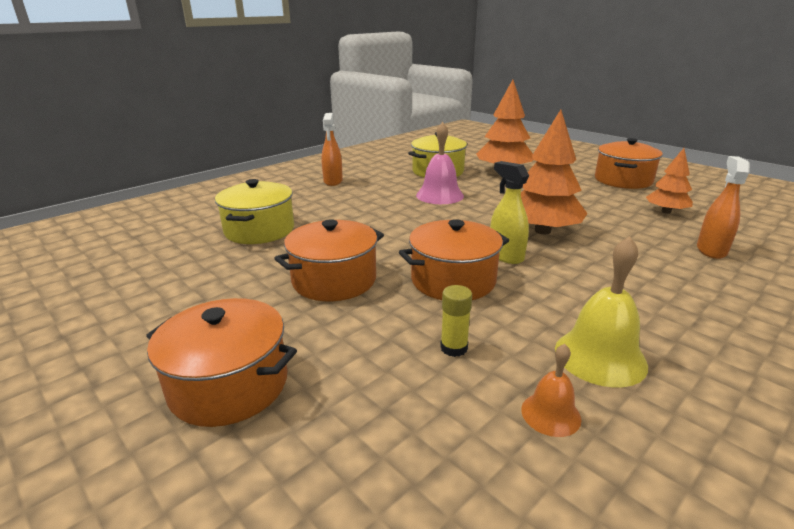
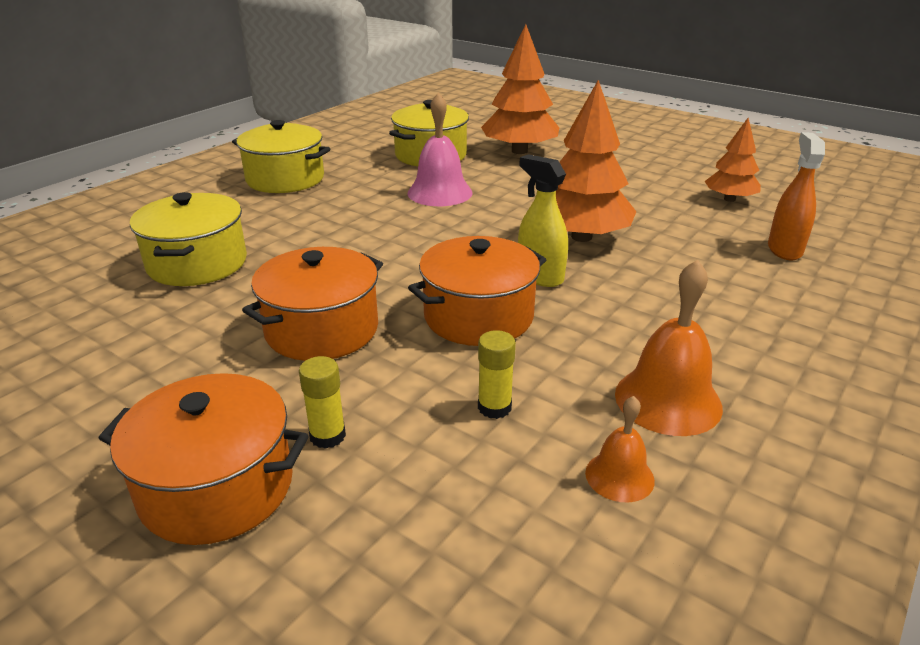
camera: 10 degrees left, 5 degrees up
orange spray bottle [321,113,343,186] -> yellow pot [232,120,330,193]
yellow bell [555,236,648,388] -> orange bell [615,259,723,436]
orange pot [595,138,663,189] -> none
none -> yellow glue stick [299,356,346,449]

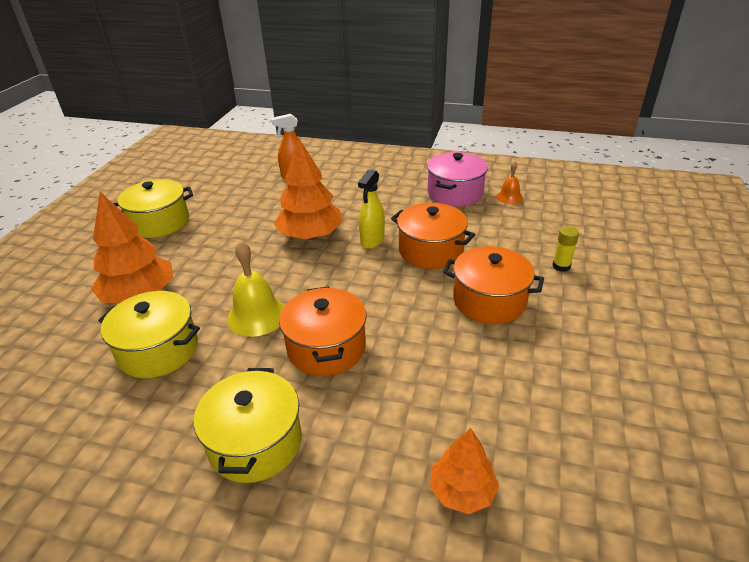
camera: 110 degrees left, 5 degrees up
orange pot [99,373,309,545] -> orange pot moved to [279,286,367,376]
yellow pot [130,192,247,286] -> yellow pot moved to [113,179,193,238]
pink bell [407,93,472,206] -> yellow bell [227,241,285,337]
yellow glue stick [478,330,516,419] -> none
orange bell [615,259,723,436] -> pink pot [427,152,488,206]
orange tree [704,118,761,202] -> orange tree moved to [430,428,499,514]

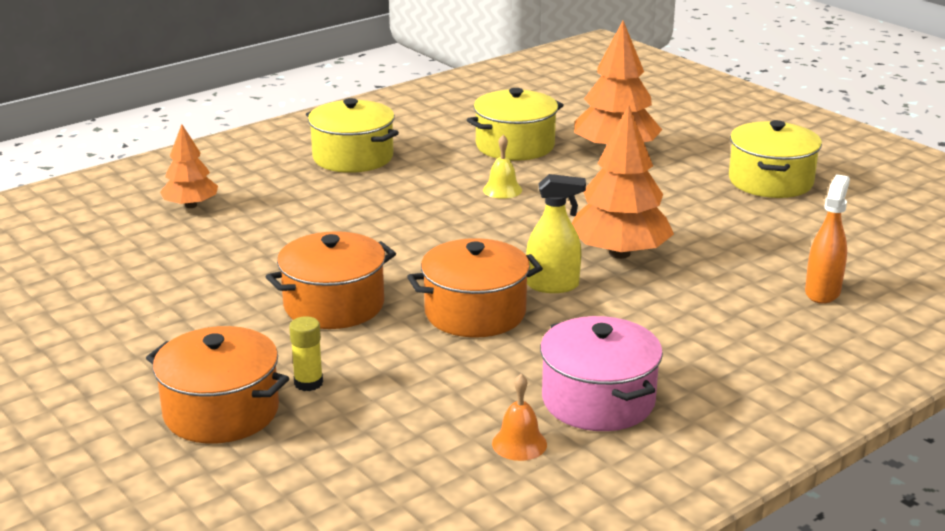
camera: 125 degrees right, 10 degrees down
yellow bell [227,241,285,337] -> yellow bell [483,135,522,199], size x0.57
orange pot [279,286,367,376] -> orange pot moved to [146,326,289,444]
yellow spray bottle [358,169,385,249] -> yellow spray bottle turned 120 degrees clockwise [526,174,586,293]

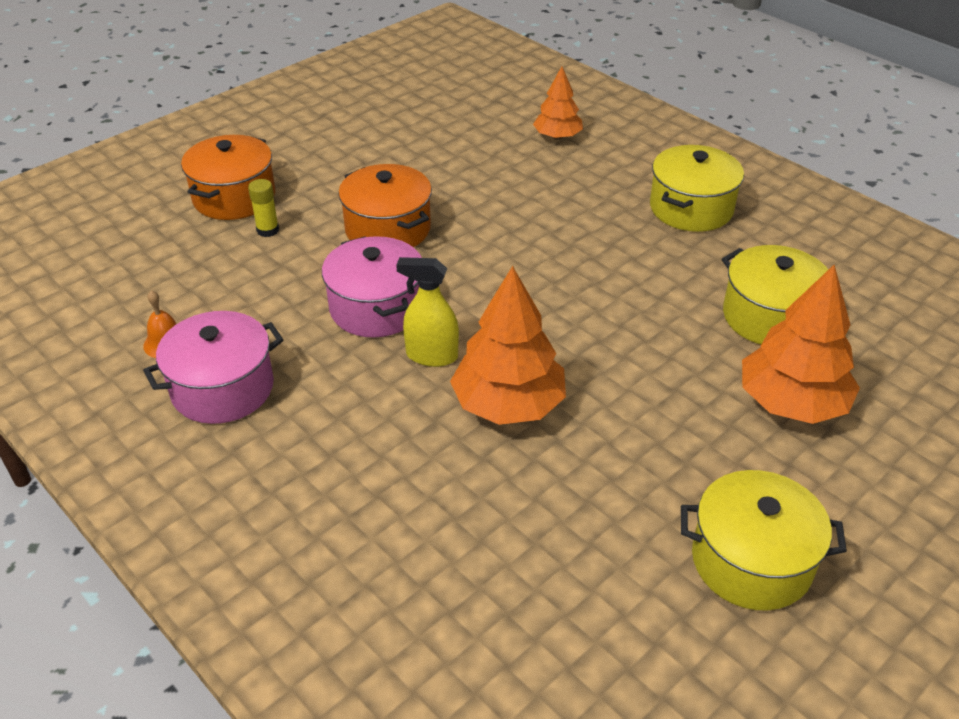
camera: 85 degrees right, 15 degrees up
orange pot [407,238,543,338] -> pink pot [322,236,422,338]
yellow bell [483,135,522,199] -> none
yellow spray bottle [526,174,586,293] -> yellow spray bottle turned 105 degrees clockwise [396,257,459,367]
orange spray bottle [805,174,850,304] -> none

